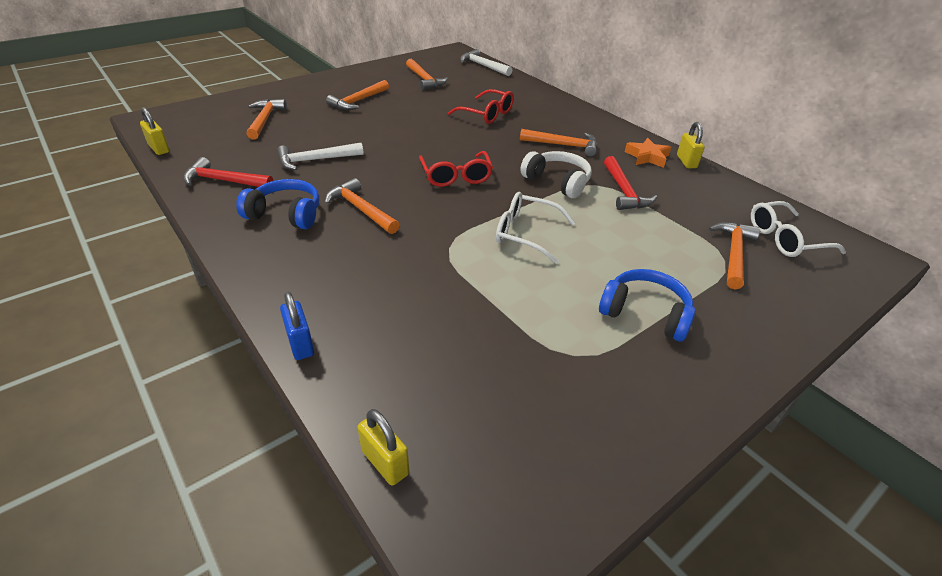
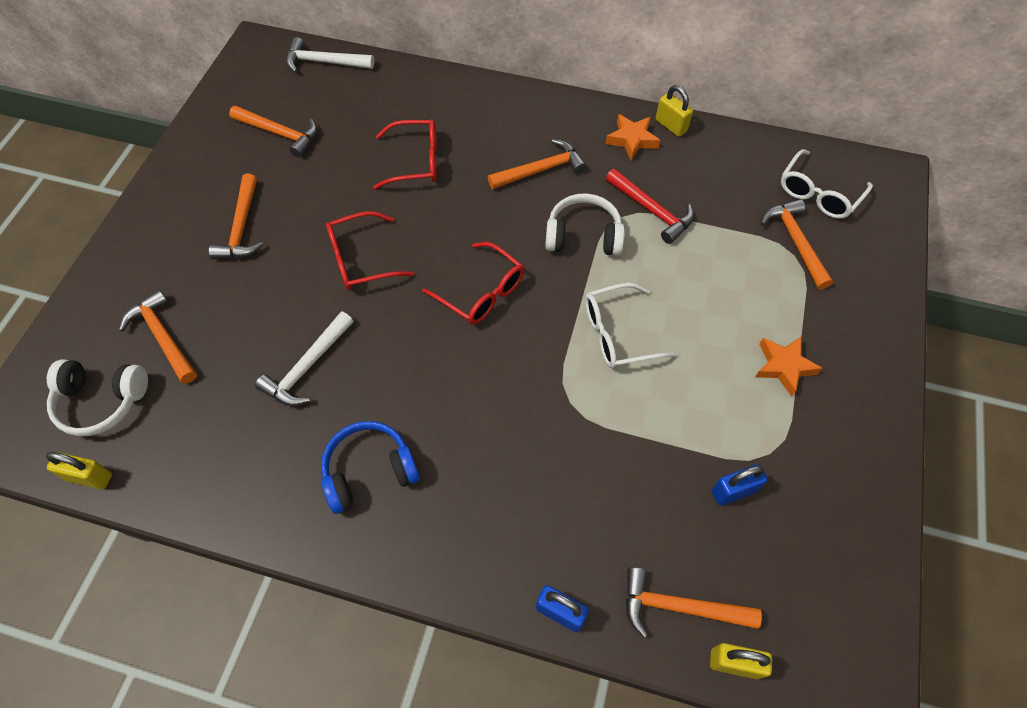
camera: 35 degrees left, 20 degrees up
red hammer [183,157,273,187] -> none
orange hammer [325,178,400,234] -> orange hammer moved to [626,567,762,638]
blue headphones [599,269,696,342] -> orange star [755,336,823,397]
none -> white headphones [47,359,148,437]
none -> red glasses [326,211,414,290]
none -> blue padlock [712,464,768,506]

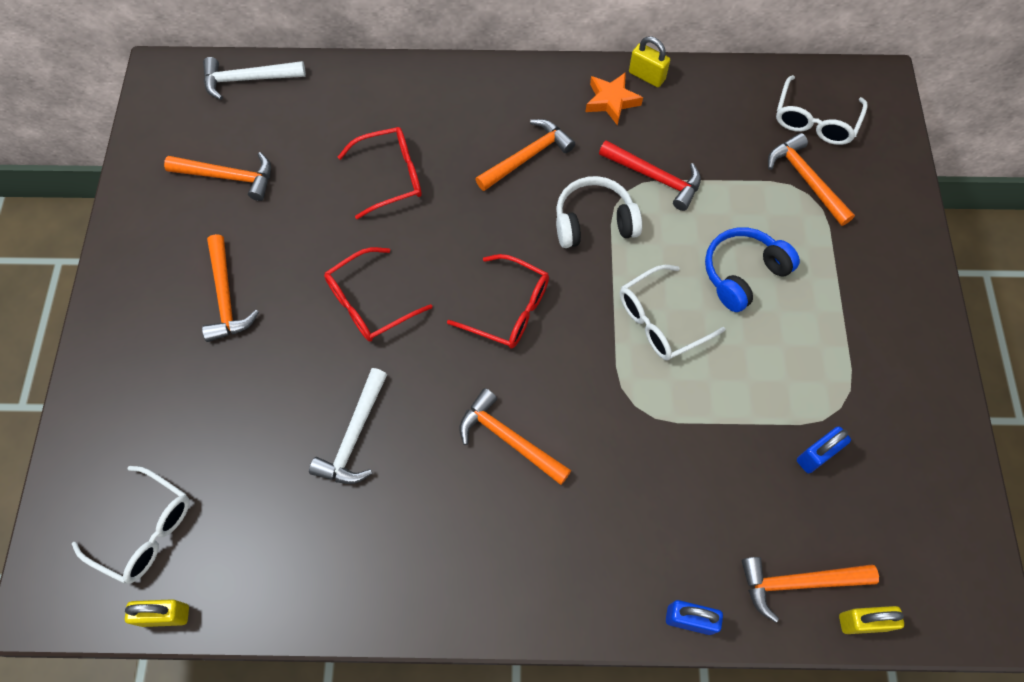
camera: 15 degrees left, 5 degrees up
white headphones [47,359,148,437] -> white glasses [72,466,190,584]
orange hammer [119,289,197,384] -> orange hammer moved to [459,388,571,485]
blue headphones [321,421,420,514] -> blue headphones moved to [705,227,800,312]
orange star [755,336,823,397] -> none

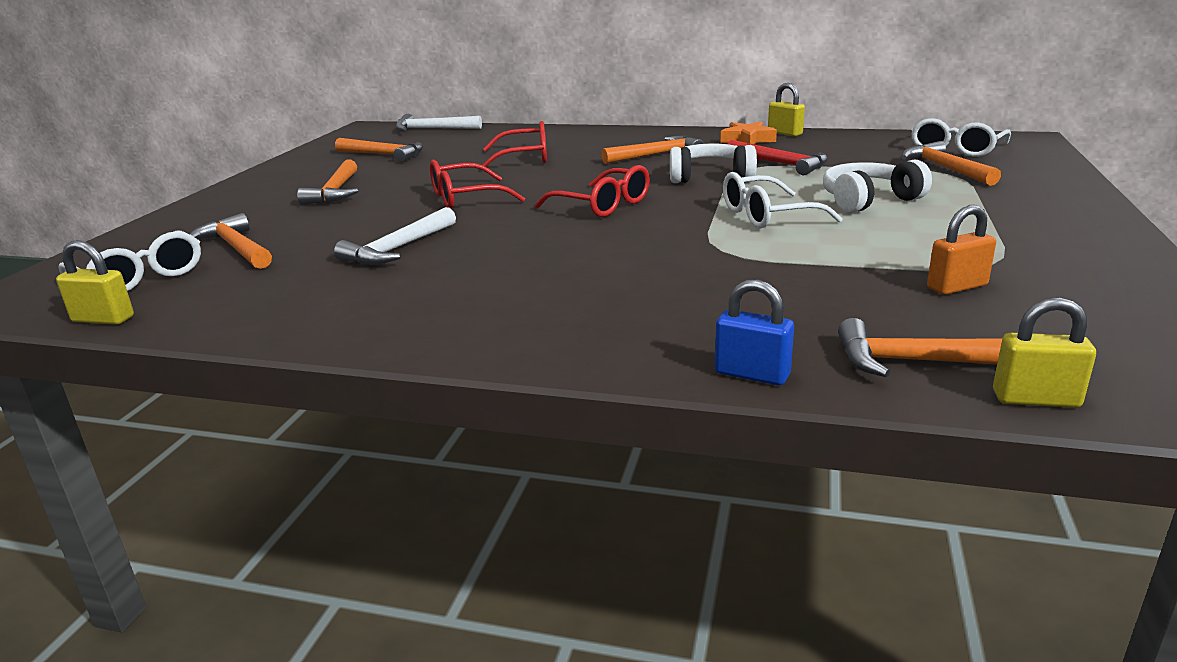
camera: 15 degrees right, 40 degrees down
orange hammer [459,388,571,485] -> orange hammer moved to [190,213,272,269]
blue headphones [705,227,800,312] -> white headphones [823,159,932,213]
blue padlock [797,426,851,473] -> orange padlock [927,205,996,295]

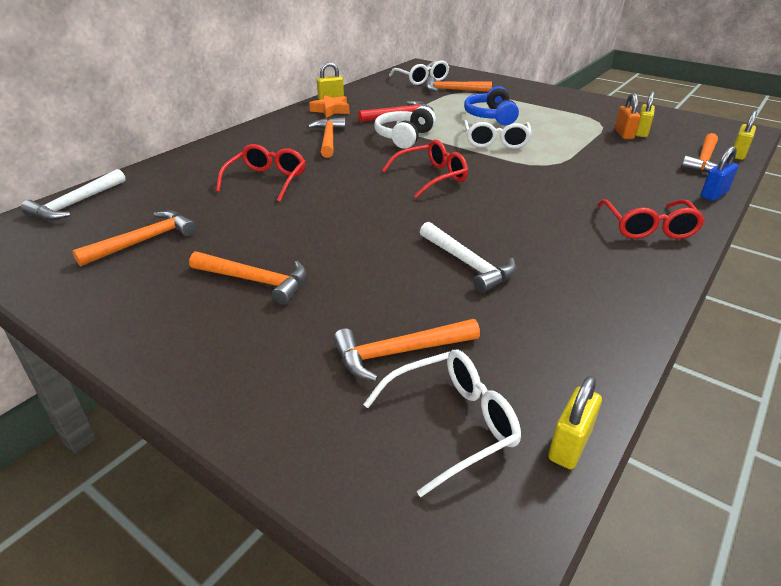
camera: 70 degrees left, 10 degrees up
red glasses [430,160,525,209] -> red glasses moved to [597,199,705,239]
white headphones [823,159,932,213] -> blue headphones [464,86,519,125]
none -> yellow padlock [636,91,655,137]

